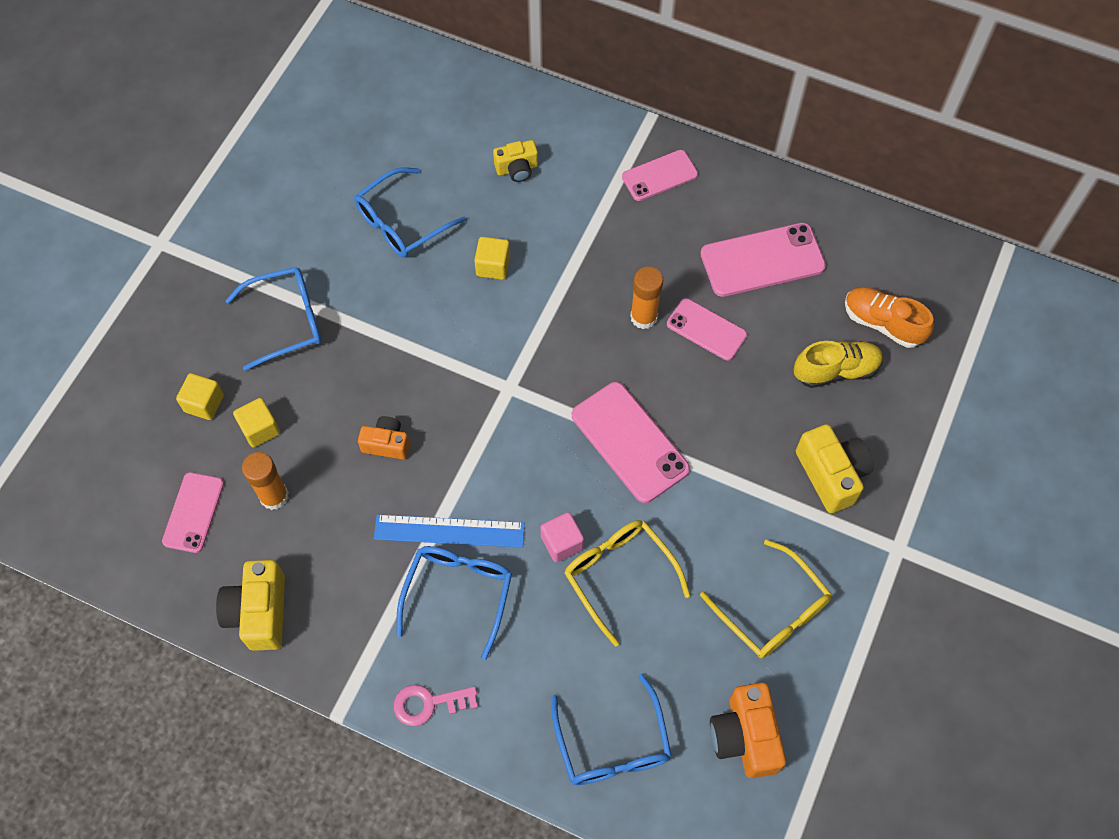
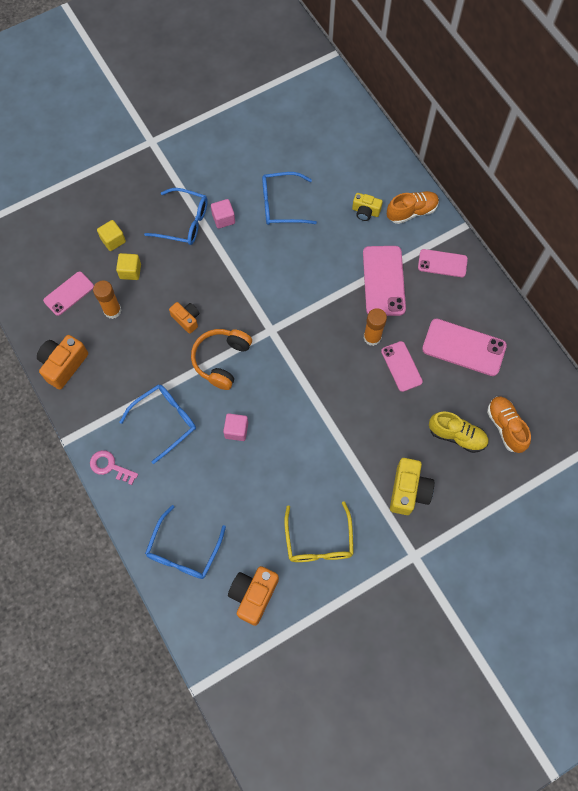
camera: 35 degrees right, 5 degrees up
yellow camera [216,560,285,651] -> orange camera [37,335,88,390]
blue ruler [374,515,525,548] -> none
yellow cube [474,237,510,280] -> none
yellow glasses [564,520,690,646] -> none
pink phone [572,382,690,503] -> pink phone moved to [363,246,406,316]
none -> orange headphones [191,329,252,390]
none -> pink cube [211,199,235,229]
none -> orange shoe [387,191,439,224]

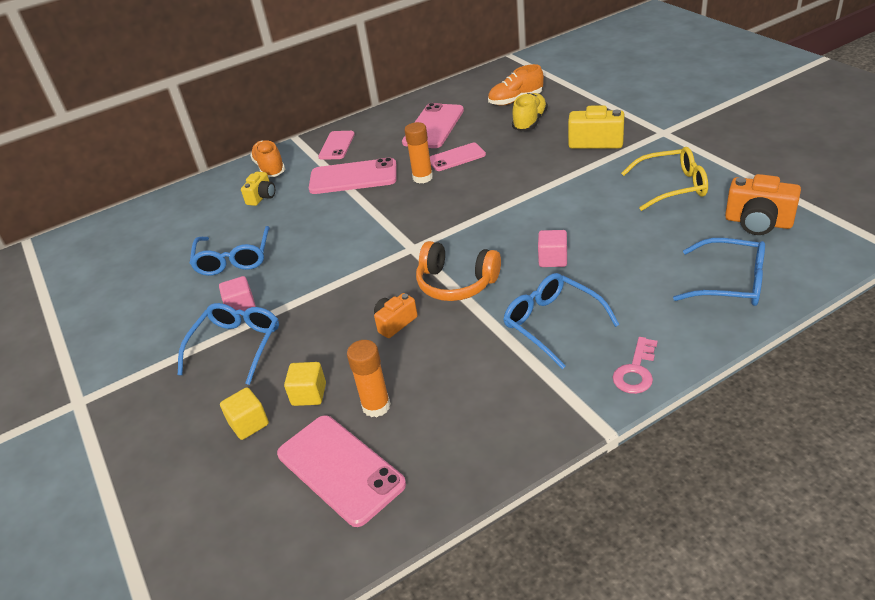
camera: 85 degrees left, 30 degrees down
orange camera [37,335,88,390] -> none
pink phone [43,271,94,316] -> pink phone [277,415,406,527], size x1.58

